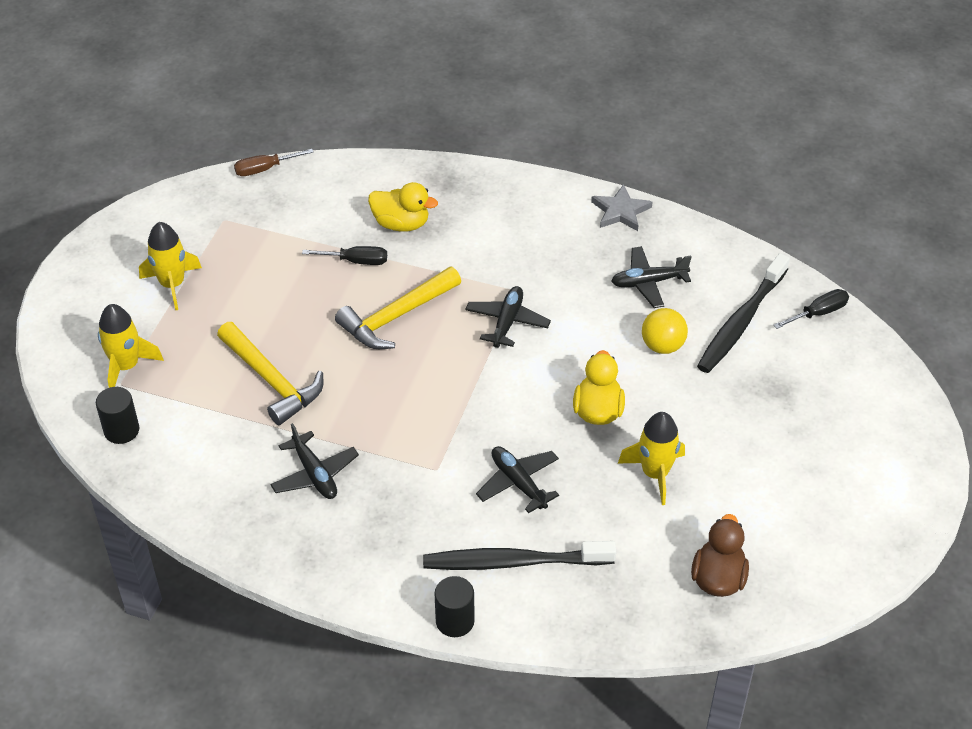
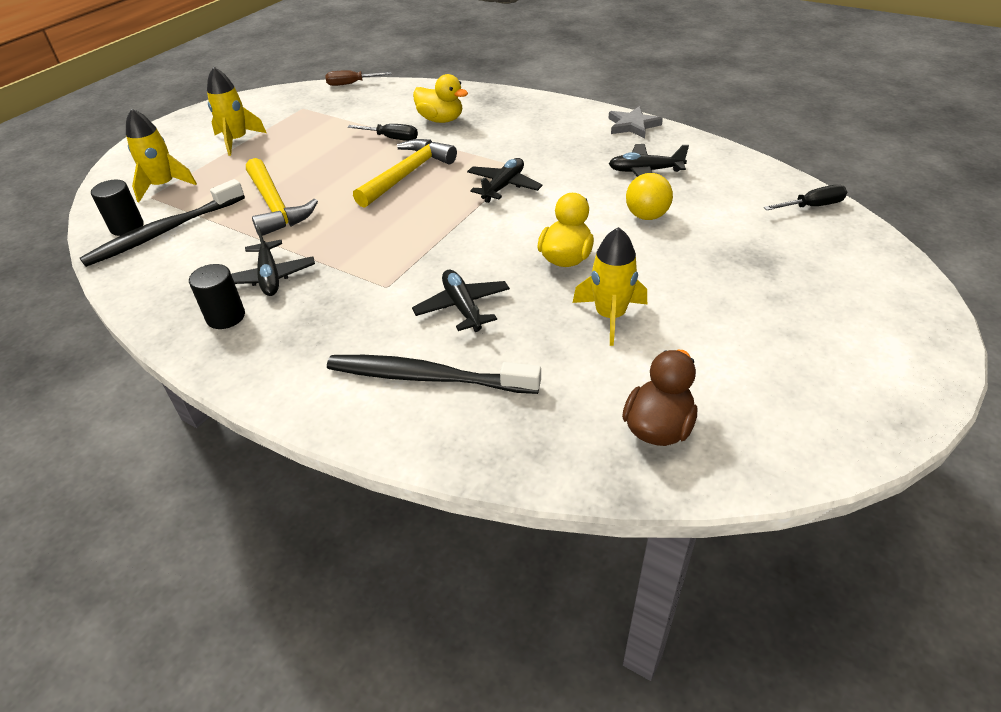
camera: 15 degrees right, 5 degrees down
yellow hammer [335,267,461,349] -> yellow hammer turned 150 degrees clockwise [353,139,457,208]
black cylinder [434,576,475,637] -> black cylinder moved to [189,264,245,329]
black toothbrush [697,253,790,373] -> black toothbrush moved to [80,179,245,267]

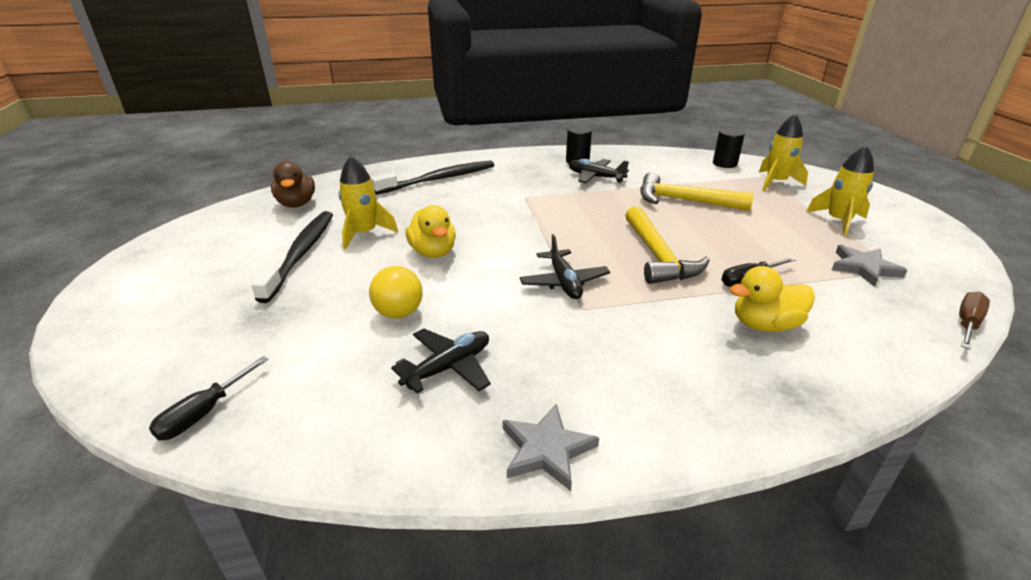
camera: 135 degrees right, 10 degrees down
black toothbrush [80,179,245,267] -> black toothbrush moved to [251,211,333,303]
black plane [412,270,510,332] -> none
none -> grey star [832,245,908,287]

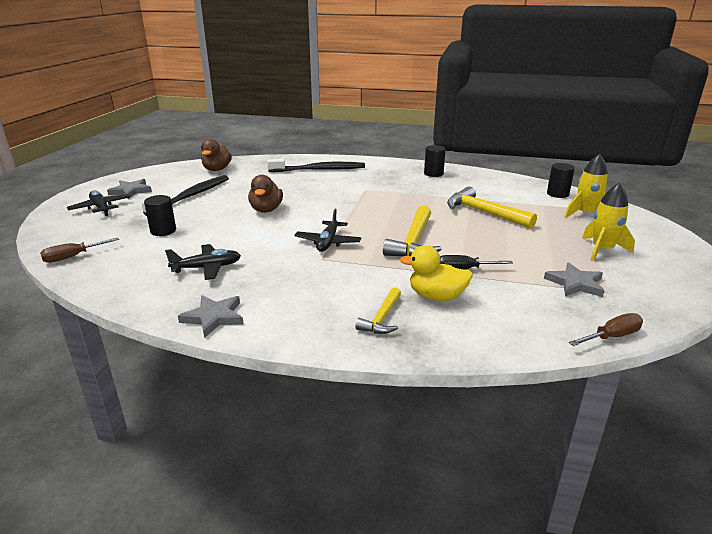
camera: 25 degrees right, 5 degrees down
black screwdriver [149,356,269,440] -> brown screwdriver [40,238,119,263]
yellow rocket [339,156,398,250] -> none
yellow ball [369,266,423,318] -> none
yellow duck [405,205,456,258] -> brown duck [248,175,283,213]
black plane [569,159,629,183] -> black plane moved to [67,190,130,216]
none -> grey star [107,179,152,199]
none -> black cylinder [144,195,176,236]
none -> yellow hammer [355,287,401,334]

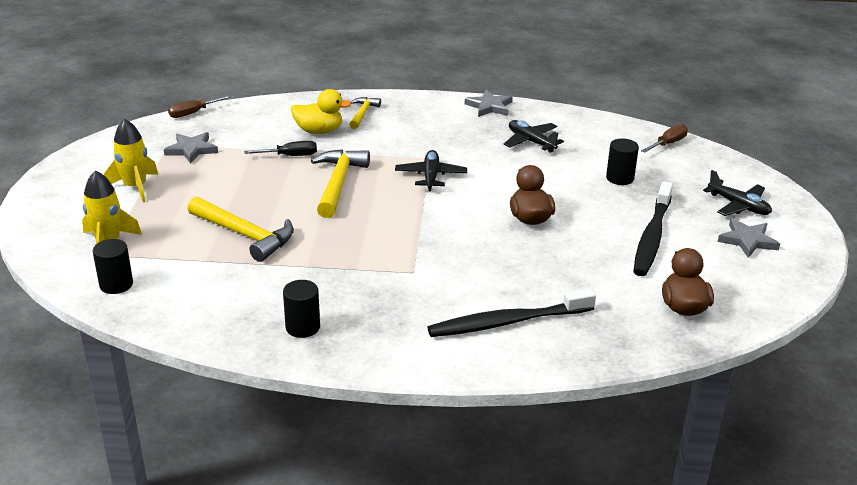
camera: 170 degrees right, 5 degrees up
black plane [165,244,241,280] -> black plane turned 75 degrees clockwise [504,120,564,153]

